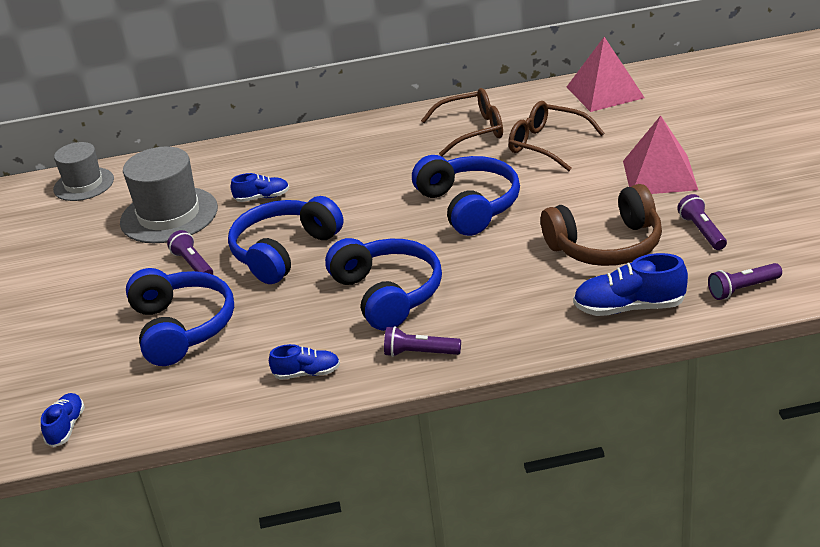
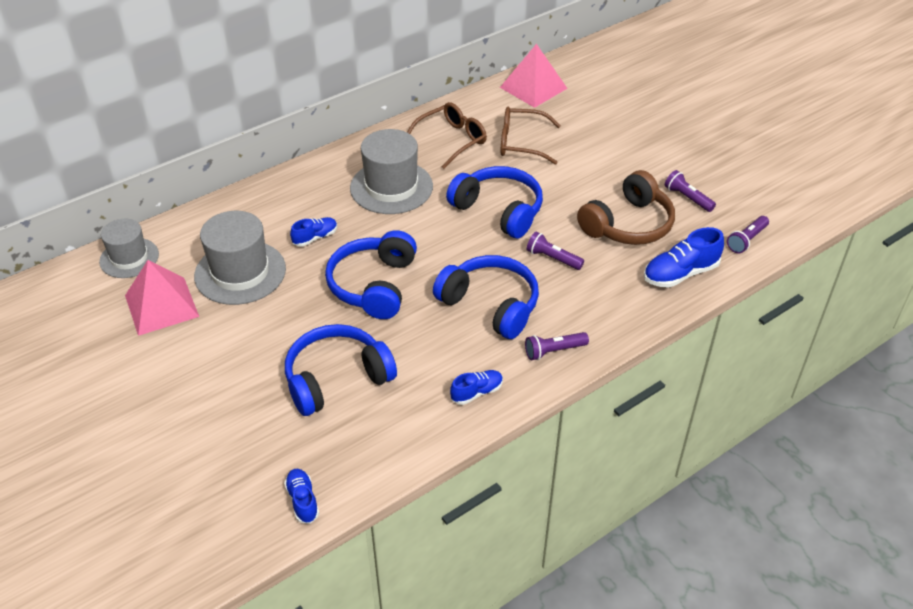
camera: 30 degrees left, 10 degrees up
blue headphones [126,268,234,366] -> blue headphones turned 75 degrees counterclockwise [285,324,397,416]
purple flashlight [167,230,213,275] -> purple flashlight moved to [527,232,584,270]
pink pyramid [623,115,698,194] -> pink pyramid moved to [125,260,199,336]
none -> grey hat [350,129,433,214]

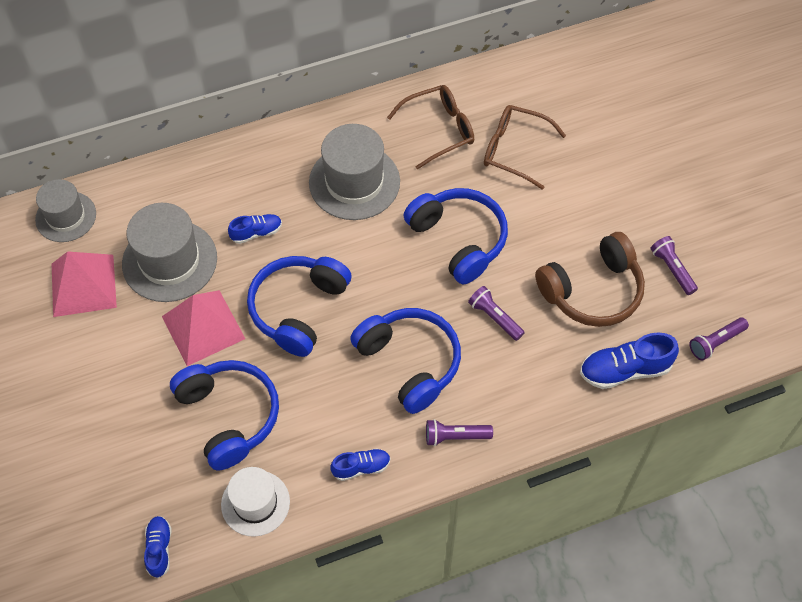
camera: 15 degrees right, 15 degrees up
blue headphones [285,324,397,416] -> blue headphones turned 75 degrees clockwise [170,360,279,470]
pink pyramid [500,44,568,108] -> pink pyramid moved to [162,290,245,366]
none -> white hat [221,467,290,537]

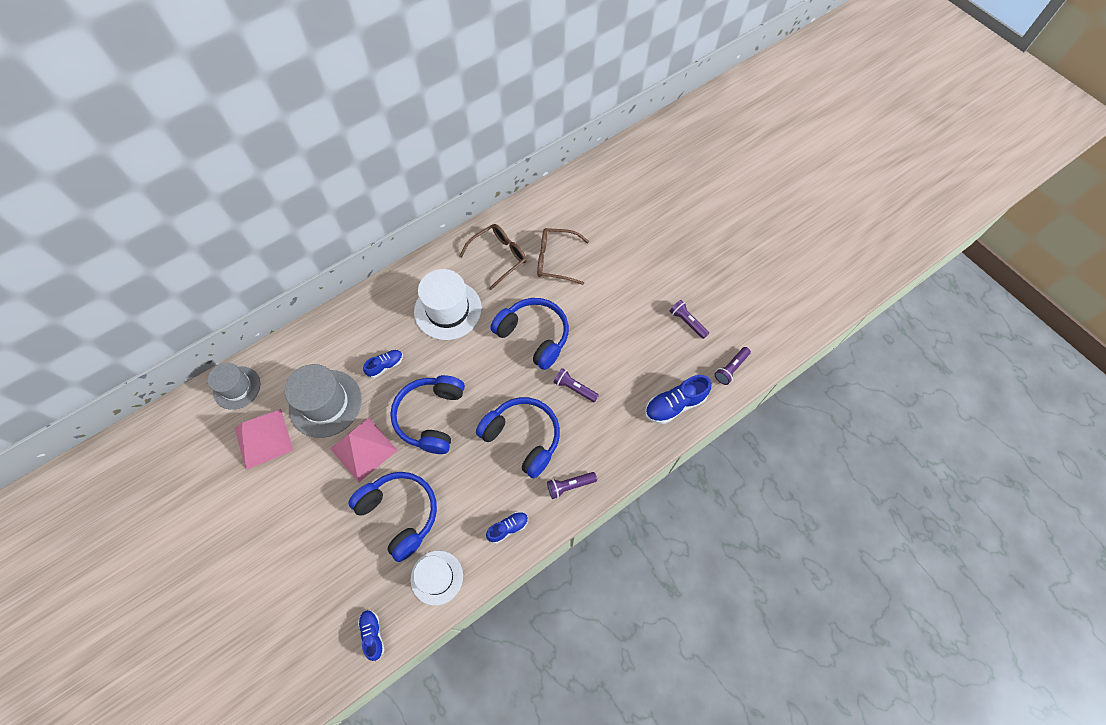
camera: 15 degrees left, 5 degrees up
grey hat [309,124,400,220] -> white hat [414,269,482,340]
brown headphones [535,232,645,327] -> none

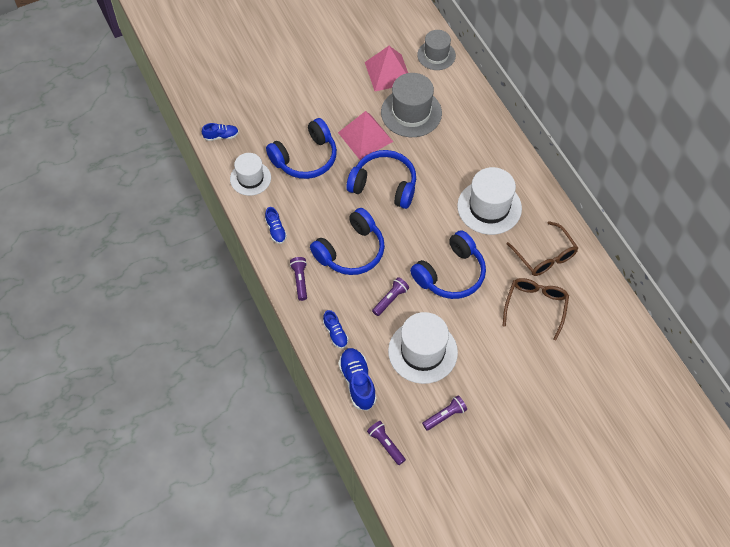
camera: 100 degrees right, 5 degrees down
blue shoe [363,350,403,378] -> blue shoe moved to [323,310,348,349]
none -> white hat [388,312,458,384]

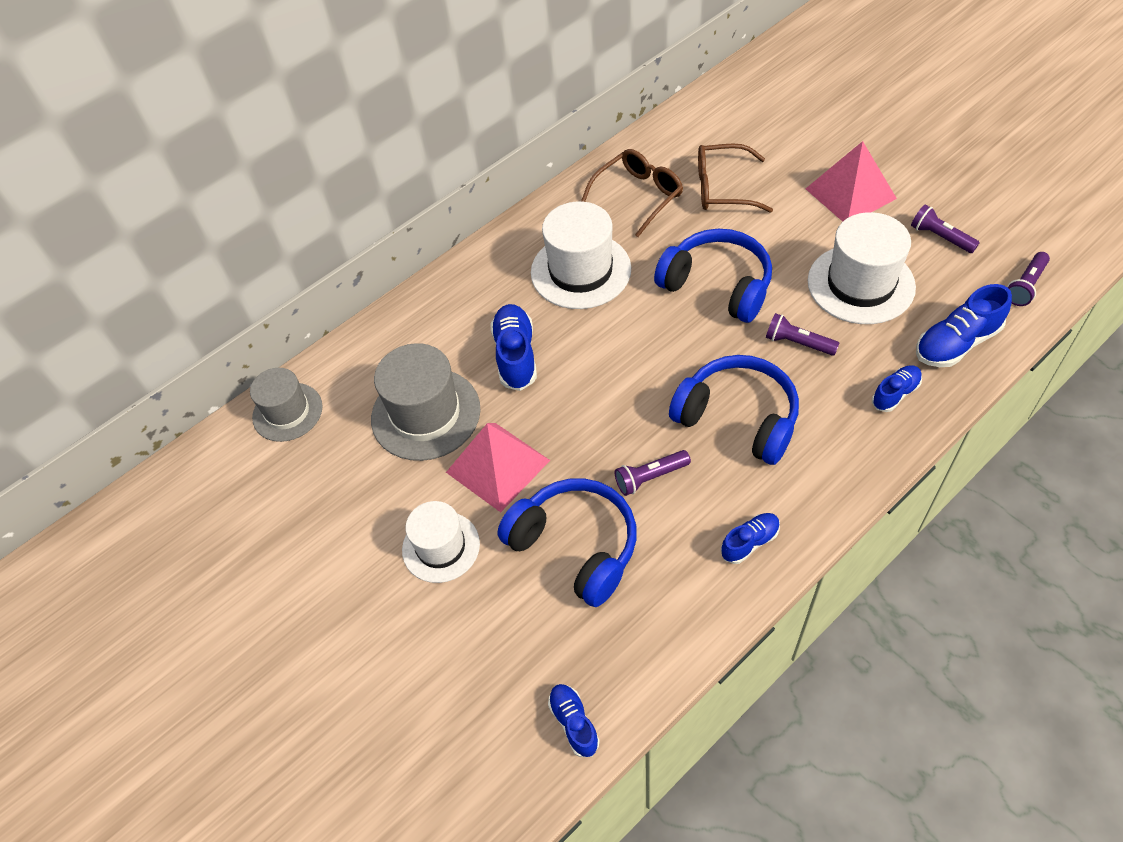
camera: 100 degrees left, 5 degrees down
white hat [230,153,271,196] -> white hat moved to [402,501,480,583]
purple flashlight [290,257,307,301] -> purple flashlight moved to [615,450,691,496]
blue headphones [346,150,416,209] -> none
pink pyramid [365,46,408,91] -> pink pyramid moved to [806,141,897,222]
none -> blue shoe [490,304,537,391]

